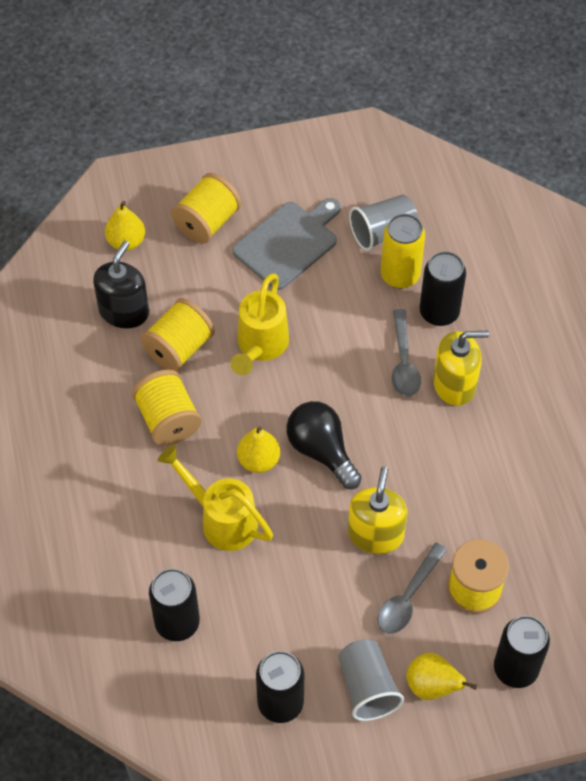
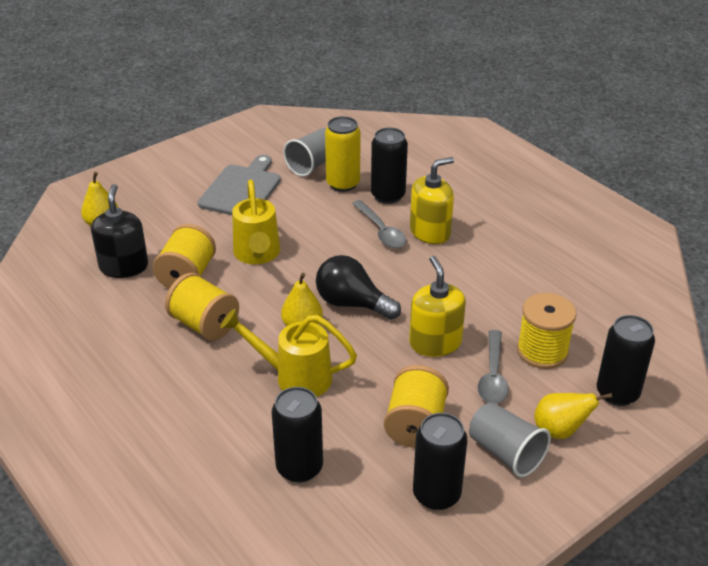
camera: 25 degrees left, 20 degrees down
yellow spool [171,173,241,244] -> yellow spool moved to [384,365,449,448]

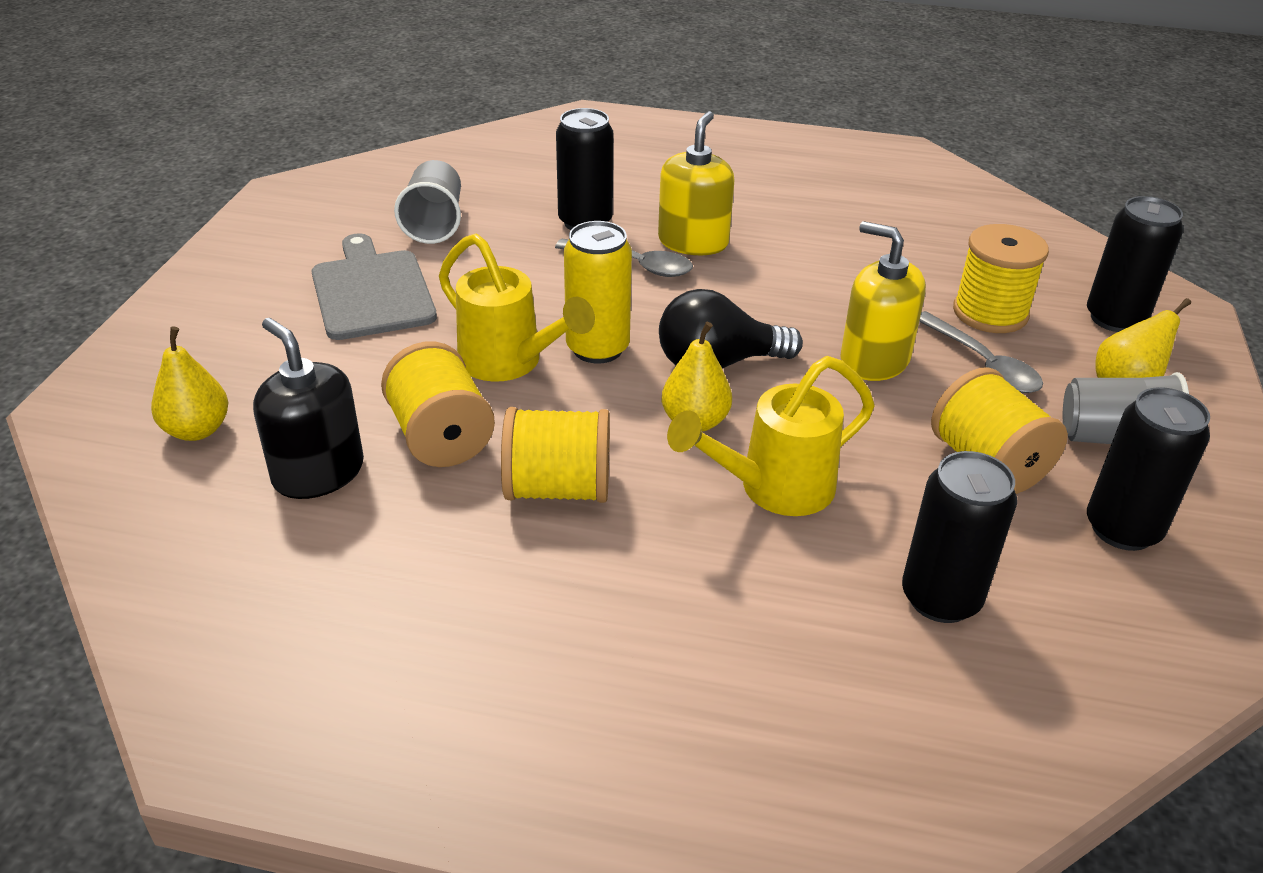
camera: 40 degrees left, 0 degrees up
yellow can [325,116,360,192] -> yellow can moved to [564,221,632,363]

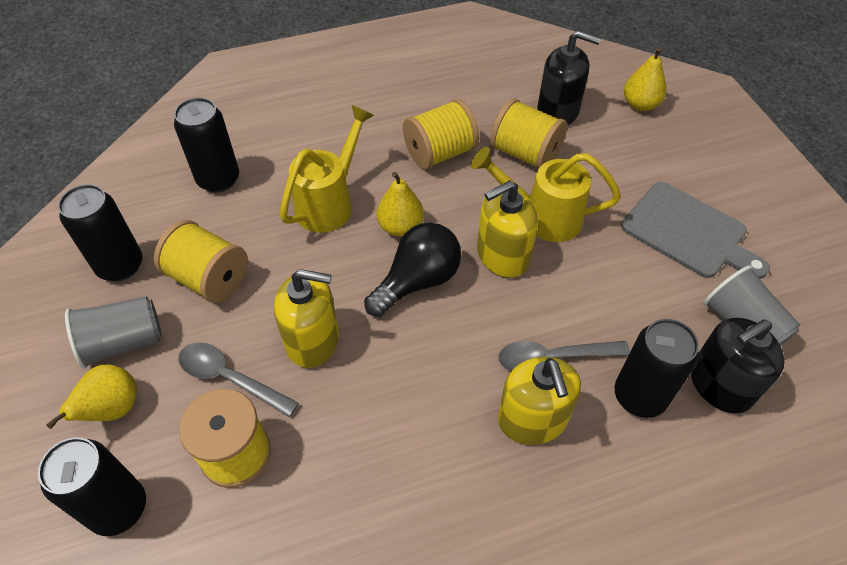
camera: 150 degrees right, 15 degrees up
yellow can [564,221,632,363] -> yellow soap dispenser [477,180,538,278]
none -> black soap dispenser [691,318,785,413]

